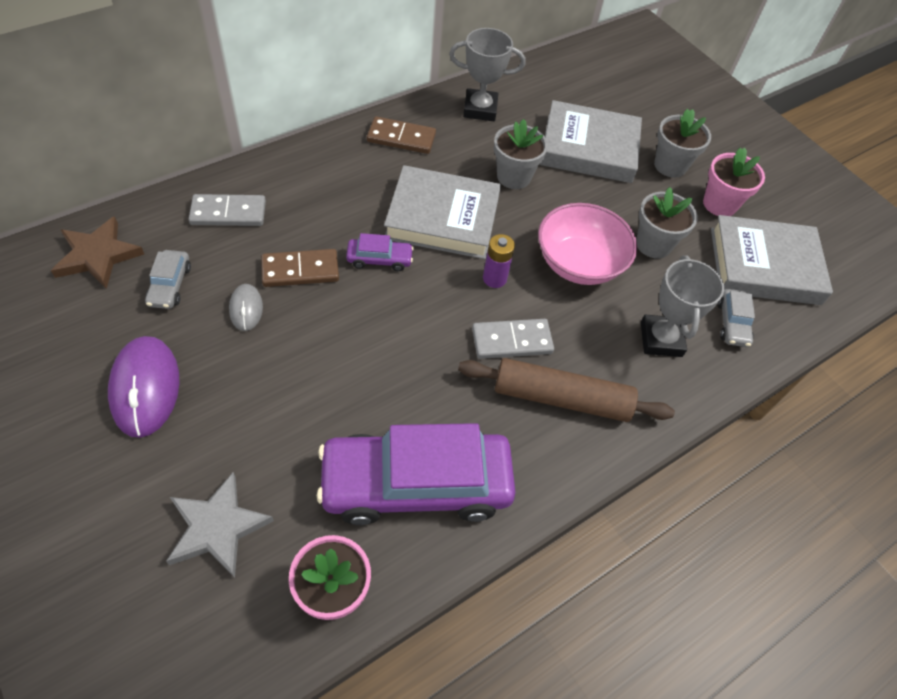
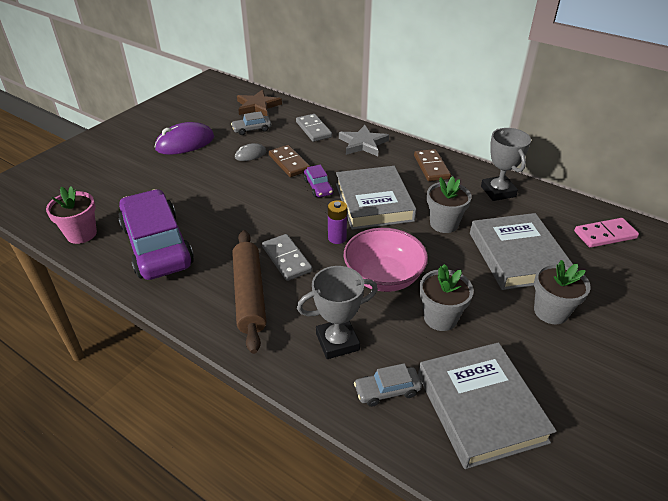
camera: 75 degrees right, 15 degrees down
grey star [166,472,274,578] -> grey star moved to [339,125,389,156]
pink flower pot [703,148,765,216] -> none
none -> pink domino [574,218,639,248]

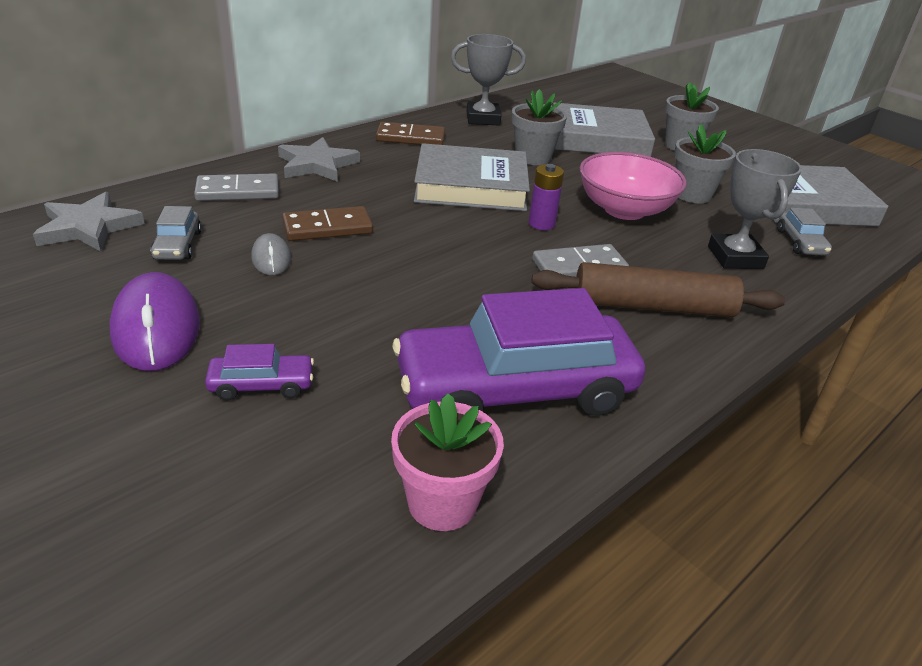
camera: 80 degrees left, 5 degrees down
brown star [237,90,282,116] -> grey star [33,192,145,252]
purple car [304,165,333,197] -> purple car moved to [205,344,314,400]
pink domino [574,218,639,248] -> none

